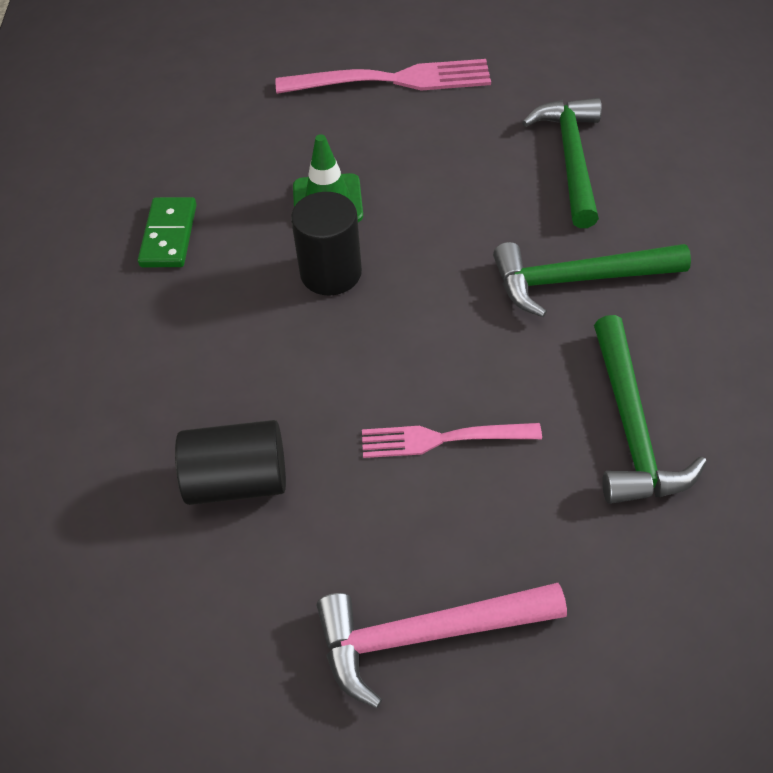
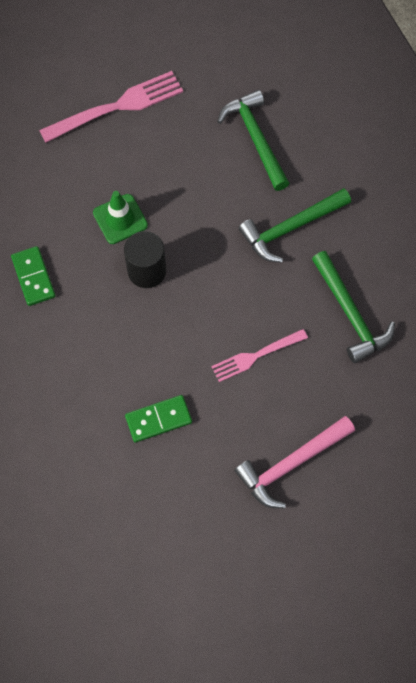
camera: 25 degrees left, 15 degrees up
black cylinder [175,420,286,505] -> green domino [125,395,192,443]

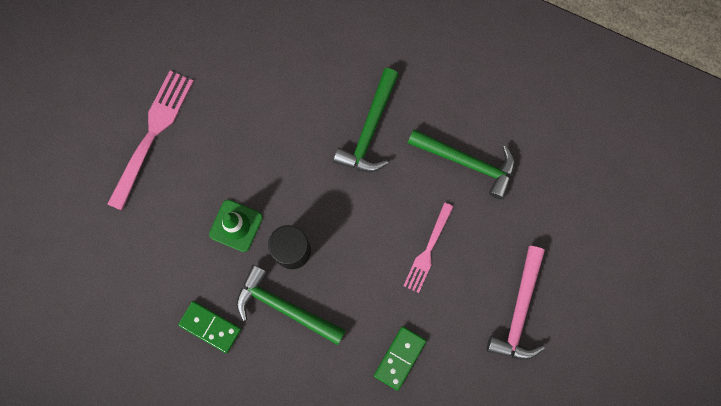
camera: 40 degrees left, 10 degrees up
green hammer [217,90,289,191] -> green hammer moved to [236,265,346,345]

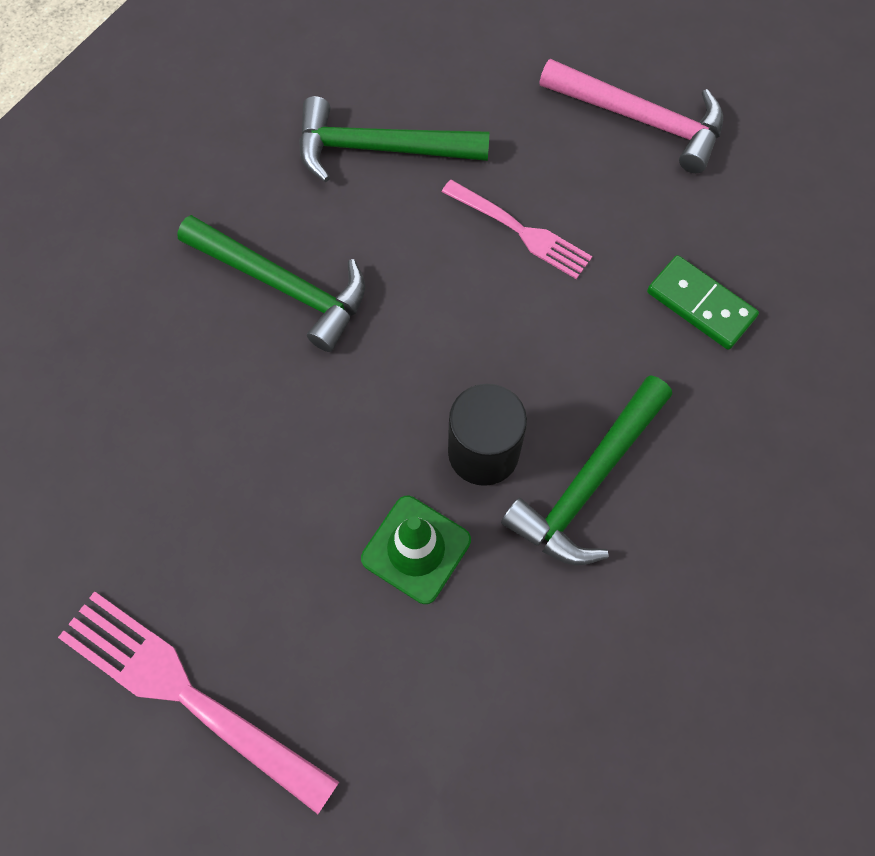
camera: 80 degrees left, 10 degrees down
green domino [178,301,241,353] -> none
green hammer [408,129,515,199] -> green hammer turned 120 degrees counterclockwise [299,96,490,182]

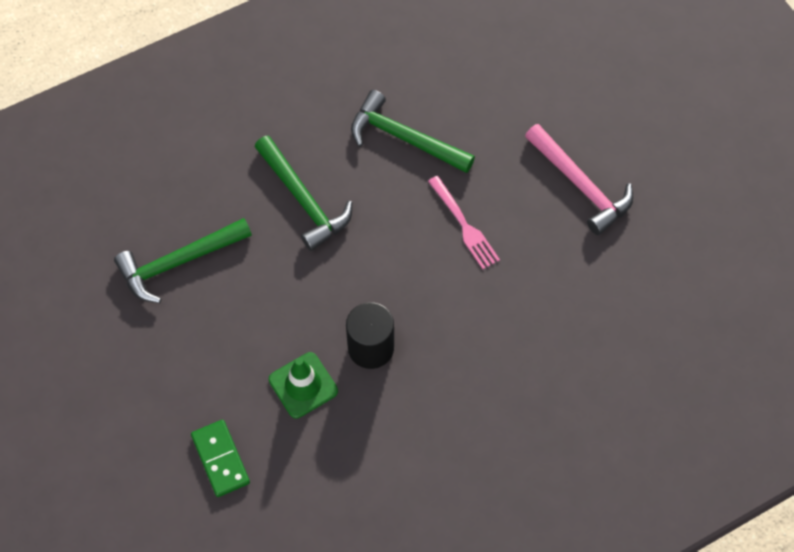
camera: 25 degrees right, 5 degrees down
pink fork [58,591,339,814] -> none
green hammer [501,375,672,565] -> green hammer moved to [114,218,252,303]
green domino [647,255,759,350] -> green domino moved to [191,420,250,497]

